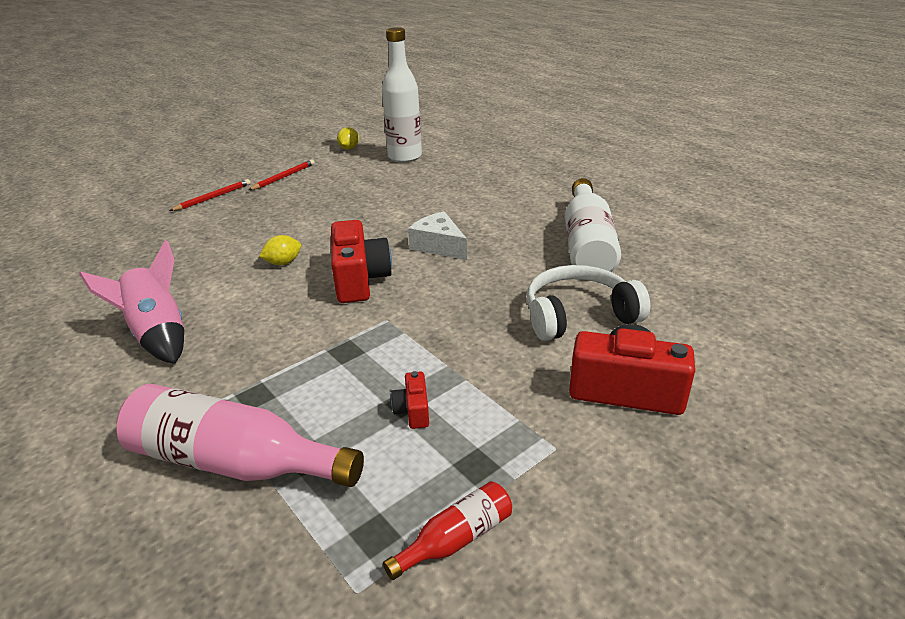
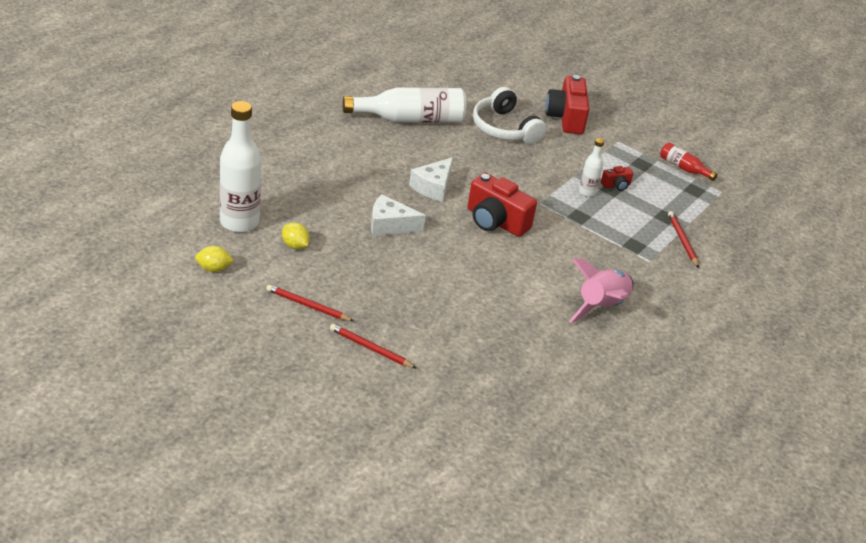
camera: 110 degrees left, 5 degrees up
pink bottle [116,384,364,487] -> red pencil [668,211,699,268]
yellow lemon [259,235,301,265] -> yellow lemon moved to [282,222,310,249]
red camera [331,220,392,303] -> red camera turned 120 degrees counterclockwise [468,173,537,237]
none -> white cheese [371,194,426,236]
none -> white bottle [579,138,604,197]

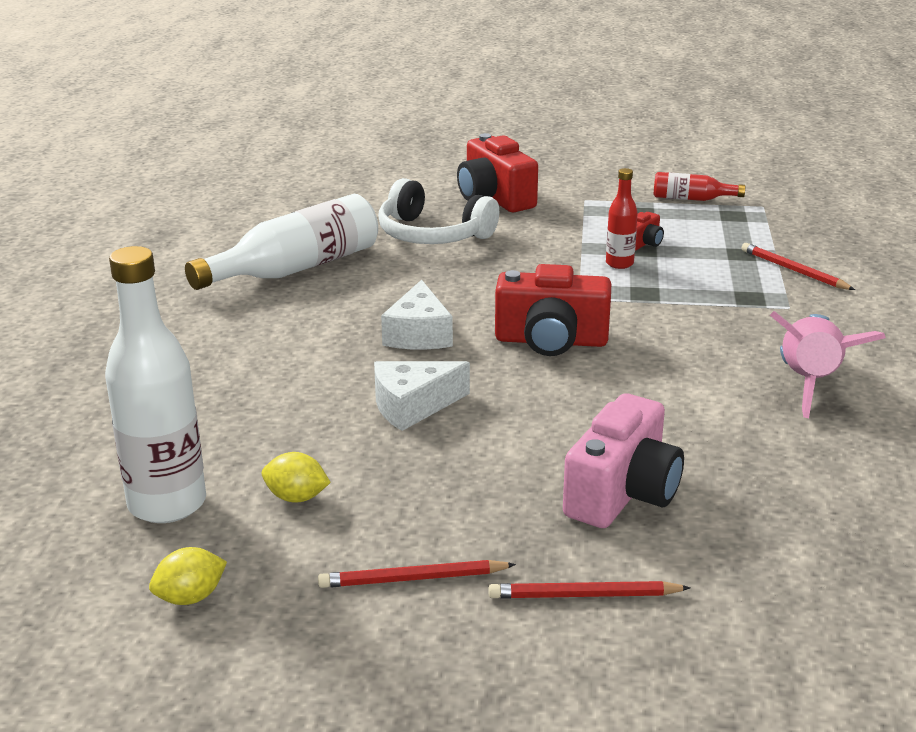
camera: 25 degrees left, 10 degrees down
white bottle [579,138,604,197] -> red bottle [606,168,638,269]
none -> pink camera [563,393,684,528]

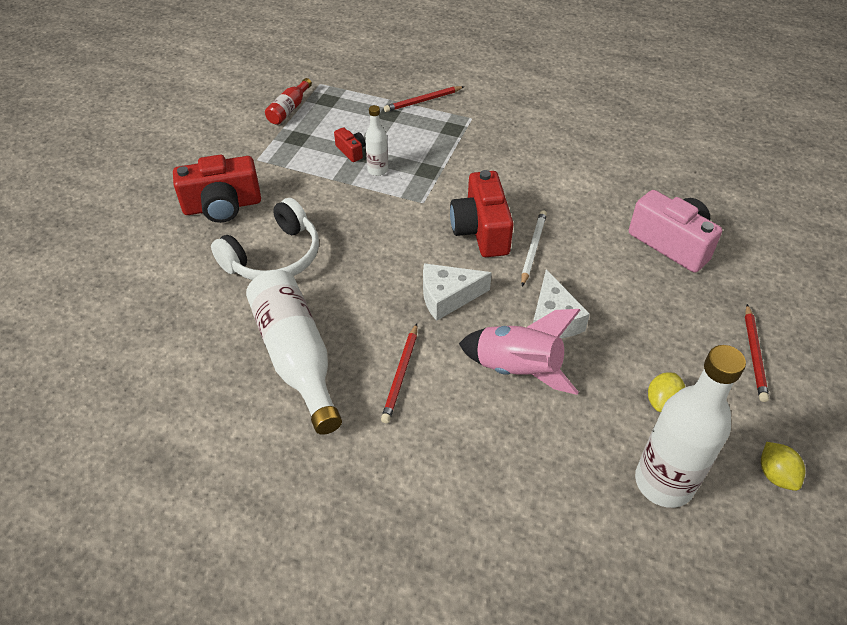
camera: 75 degrees left, 20 degrees up
white cheese [381,280,453,350] -> white cheese turned 150 degrees clockwise [423,263,492,321]
red pencil [488,581,690,599] -> red pencil moved to [381,323,417,423]
red camera [495,264,611,356] -> red camera turned 150 degrees clockwise [450,170,514,257]
red bottle [606,168,638,269] -> white bottle [365,105,388,176]
pink rocket [770,311,886,418] -> pink rocket moved to [459,309,580,395]
none -> white pencil [521,210,547,286]

